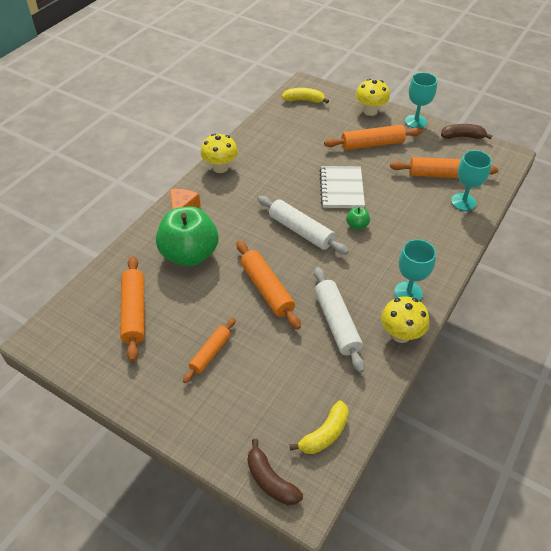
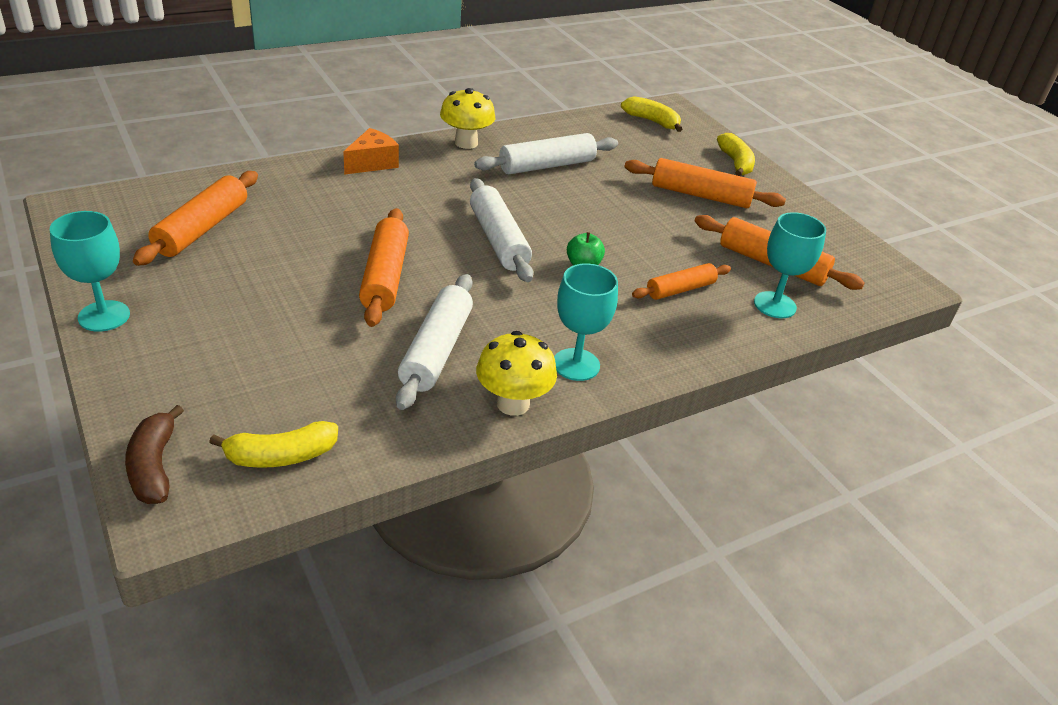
camera: 25 degrees right, 10 degrees down
green apple [156,206,218,267] -> none
orange rolling pin [183,318,236,383] -> orange rolling pin moved to [632,263,731,300]
white notebook [319,166,365,208] -> none
yellow mushroom [356,79,390,116] -> yellow banana [717,133,755,176]
turquoise goblet [405,72,437,128] -> turquoise goblet moved to [50,211,130,332]
brown banana [441,124,492,139] -> none
none -> white rolling pin [474,133,618,174]

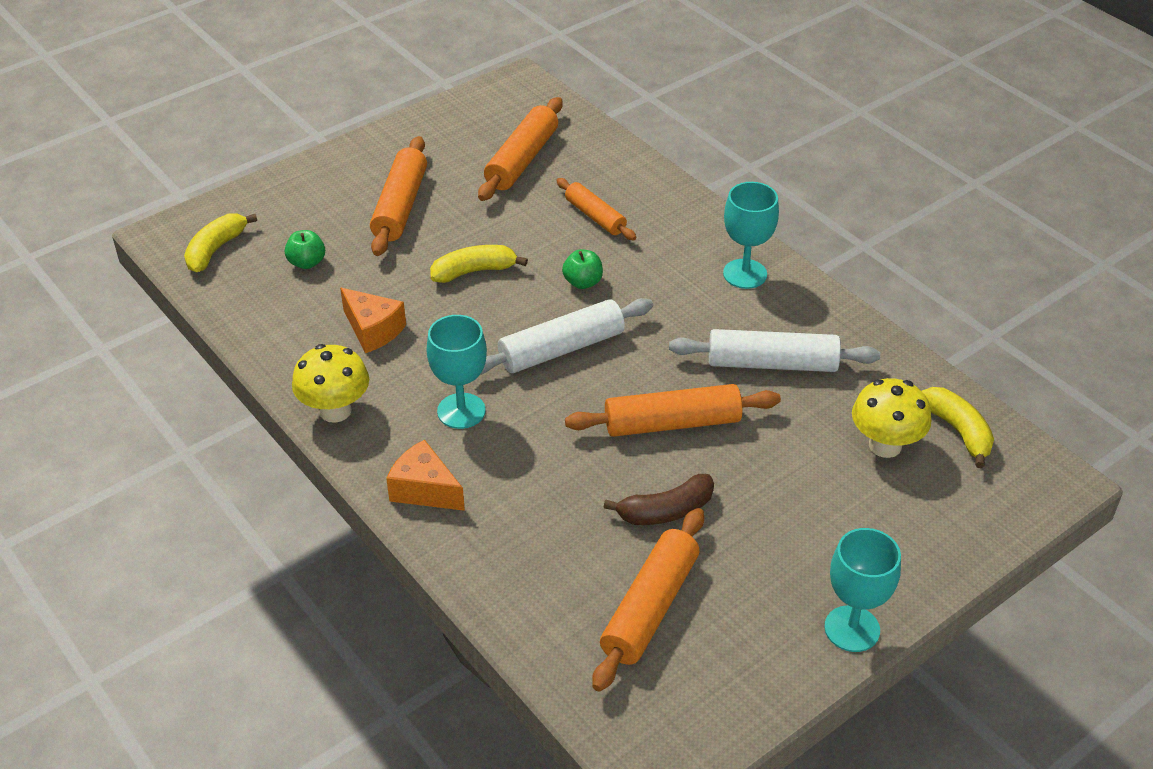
camera: 95 degrees left, 5 degrees up
brown banana [125,405,184,504] -> brown banana moved to [603,474,714,525]
orange rolling pin [133,171,258,266] -> orange rolling pin turned 75 degrees counterclockwise [592,508,704,691]
white rolling pin [474,133,618,174] -> orange cheese [340,288,406,353]
yellow mushroom [476,331,557,416] -> yellow mushroom moved to [852,378,931,458]
yellow banana [717,133,755,176] -> yellow banana moved to [430,245,528,283]
turquoise goblet [754,212,826,318] -> turquoise goblet moved to [427,315,487,429]
none -> green apple [285,230,325,269]

